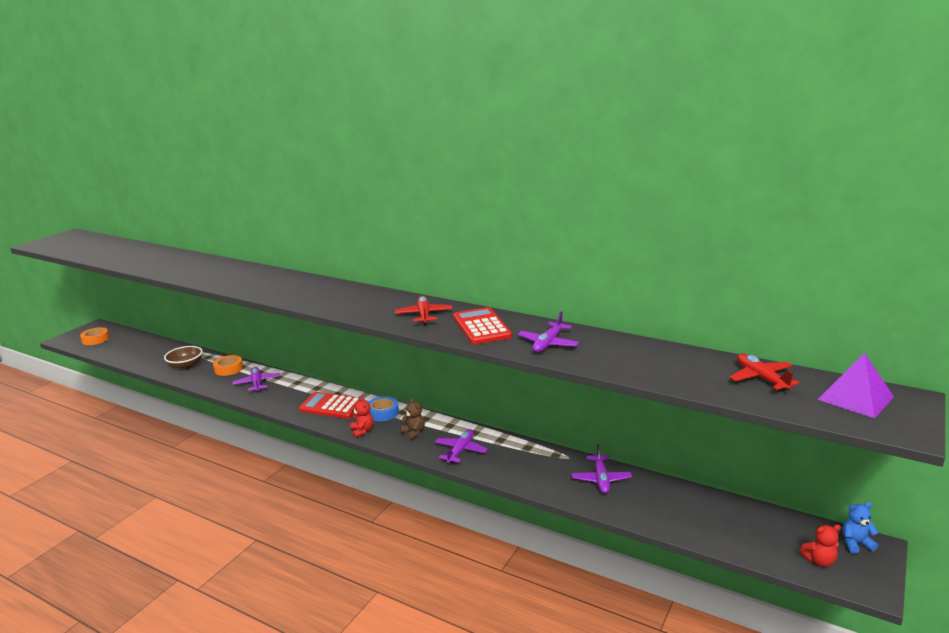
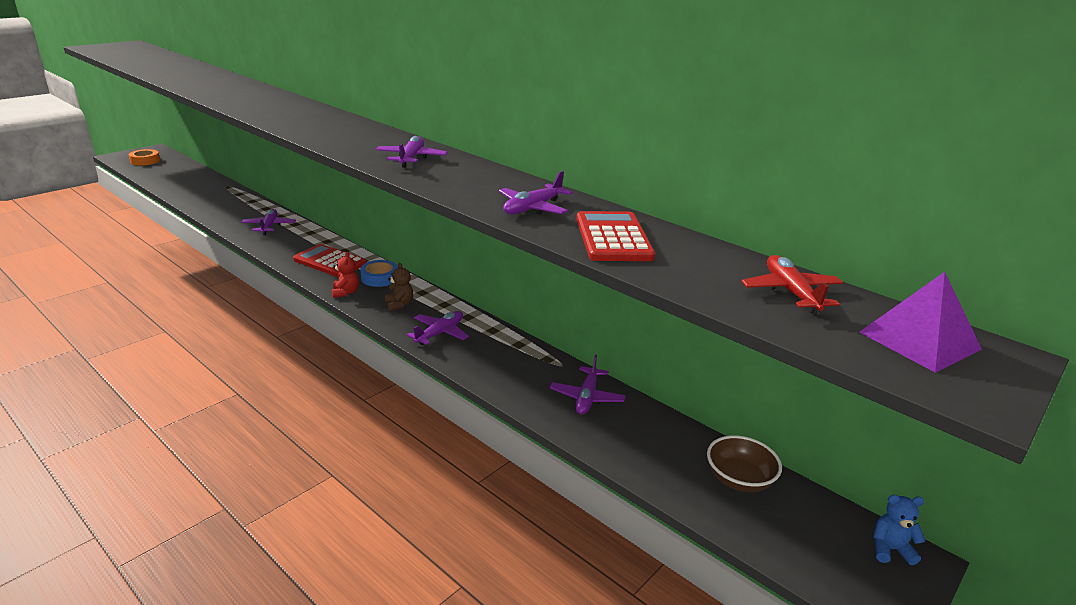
camera: 10 degrees right, 5 degrees up
brown bowl [164,346,203,370] -> brown bowl moved to [707,435,782,492]
orange tape [213,355,243,376] -> none
red plane [395,296,453,325] -> purple plane [375,136,448,168]
red calculator [453,307,512,344] -> red calculator moved to [576,211,655,261]
red teddy bear [799,525,841,567] -> none

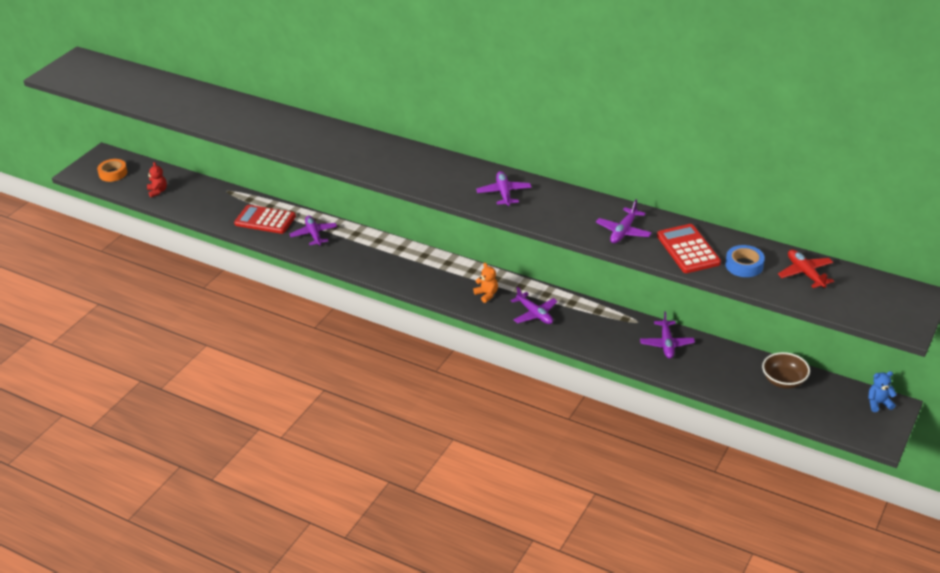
camera: 10 degrees left, 10 degrees up
red calculator [293,244,367,277] -> red calculator moved to [234,205,296,234]
red teddy bear [332,252,359,298] -> red teddy bear moved to [147,162,167,197]
blue tape [360,260,398,287] -> blue tape moved to [725,245,765,277]
brown teddy bear [385,263,413,312] -> orange teddy bear [473,263,498,303]
purple plane [407,311,469,345] -> purple plane turned 120 degrees clockwise [511,287,558,324]
purple pyramid [860,272,982,373] -> none

